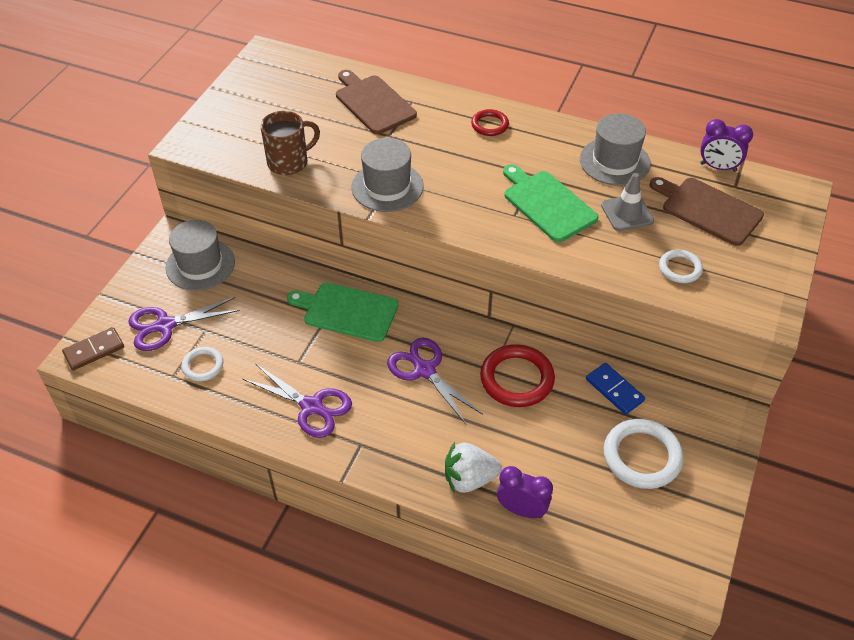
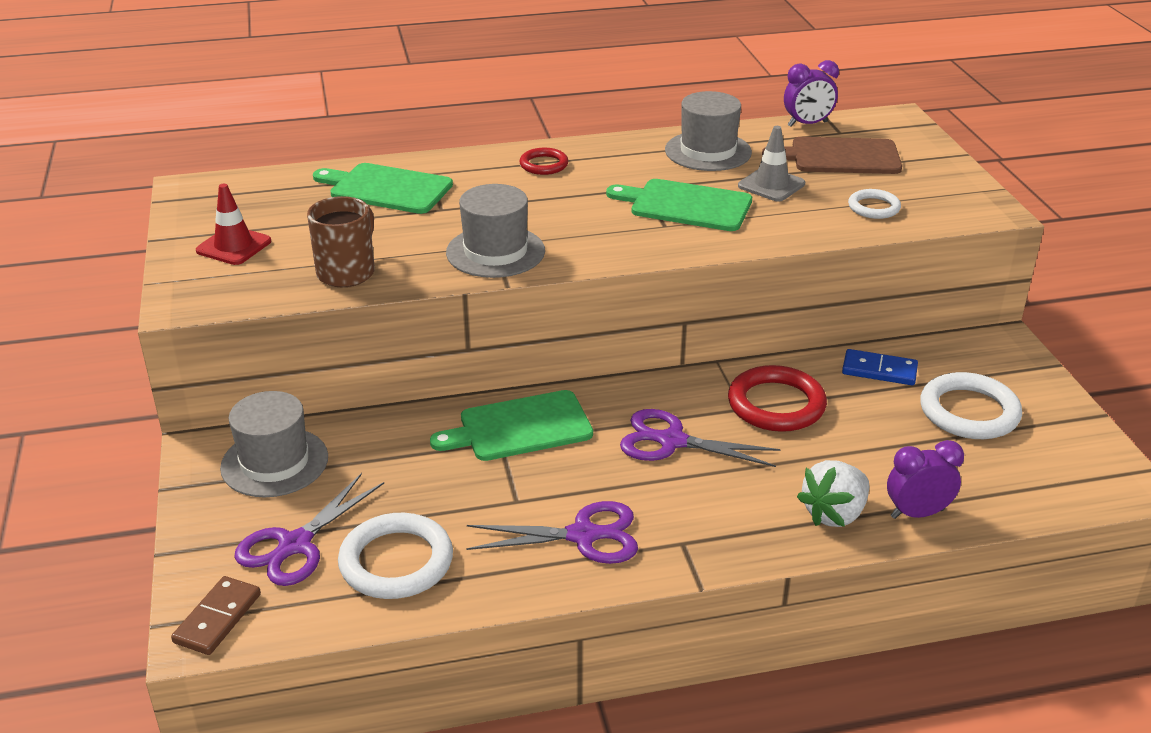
camera: 35 degrees left, 15 degrees down
white ring [181,347,223,381] -> white ring [338,513,453,599], size x1.77
brown cutting board [336,70,417,134] -> green cutting board [313,163,453,214]
none -> red traffic cone [196,184,271,265]

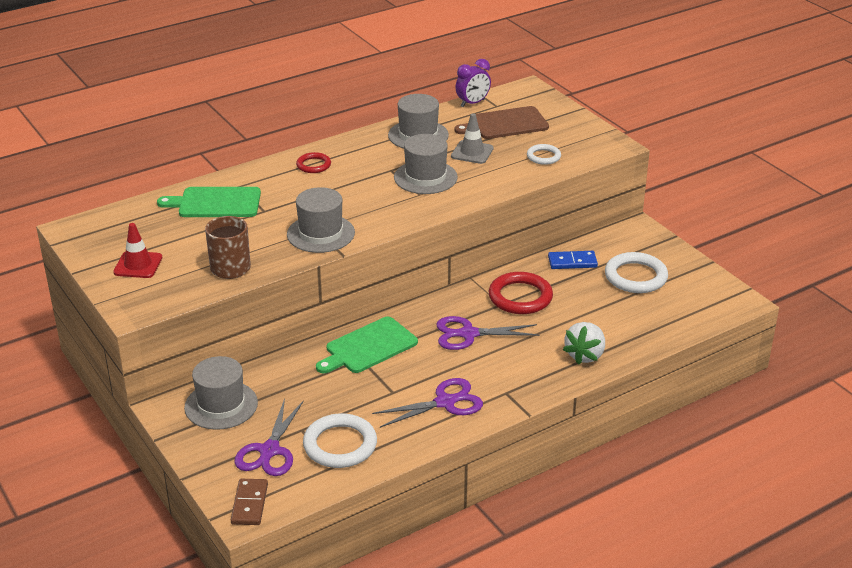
camera: 20 degrees left, 0 degrees up
green cutting board [606,179,752,231] -> grey hat [394,134,458,194]
purple clock [887,440,964,519] -> none

